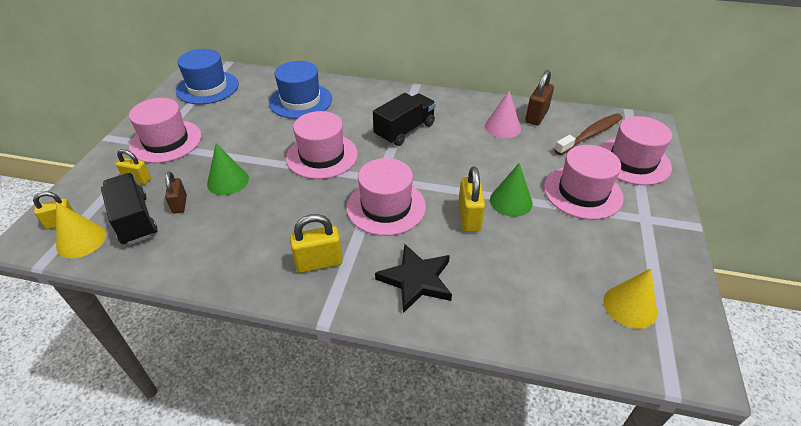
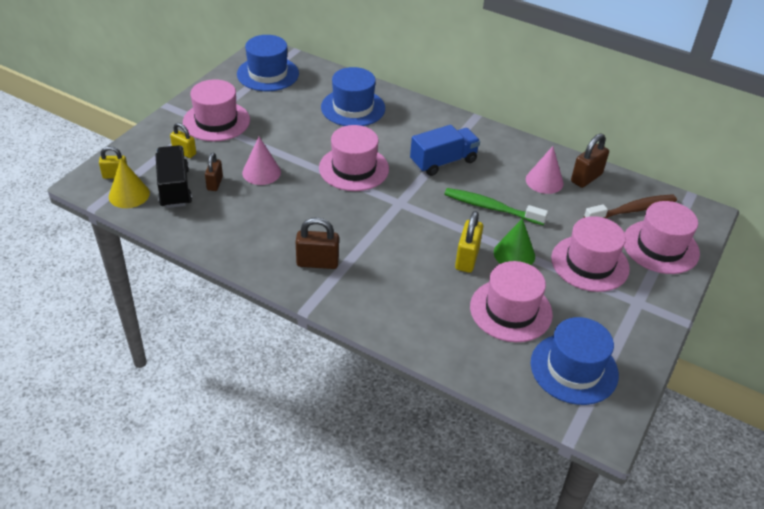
camera: 15 degrees right, 0 degrees up
green cone [207,143,249,195] -> pink cone [242,137,281,185]
yellow padlock [290,214,343,273] -> brown padlock [296,217,339,269]
pink hat [346,158,426,236] -> pink hat moved to [470,261,553,342]
black truck [373,93,436,146] -> blue truck [410,125,480,176]
black star [375,244,452,313] -> none
yellow cone [604,268,657,329] -> blue hat [531,317,619,405]
none -> green toothbrush [444,188,548,225]

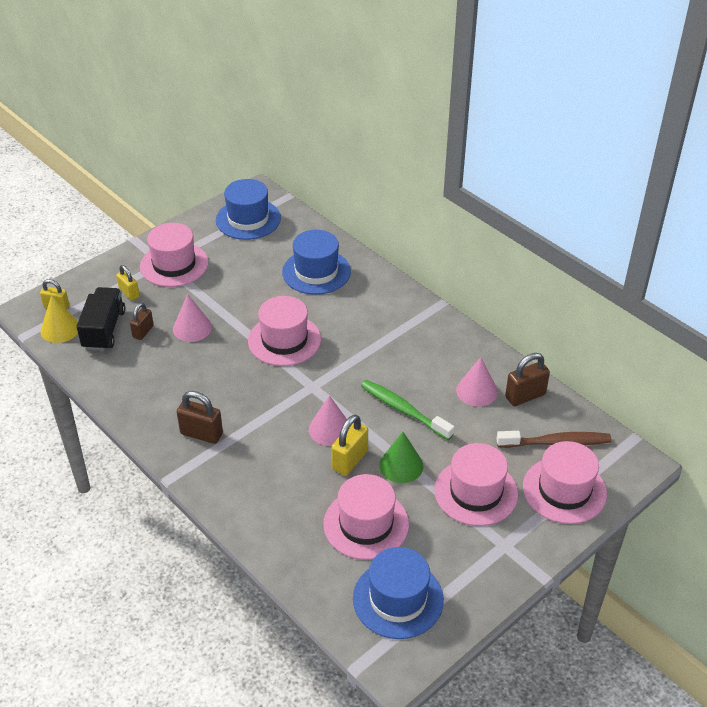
camera: 20 degrees right, 0 degrees up
blue truck [410,125,480,176] -> none
none -> pink cone [309,395,347,446]

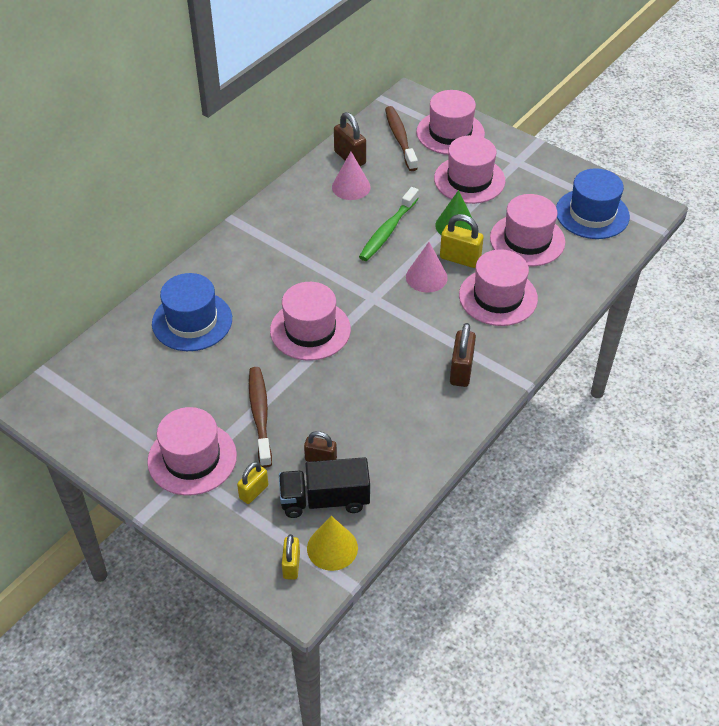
camera: 100 degrees left, 5 degrees up
pink cone [173,294,212,342] -> none
blue hat [216,179,281,240] -> none
none -> brown toothbrush [249,367,272,468]
none -> pink hat [459,249,538,326]

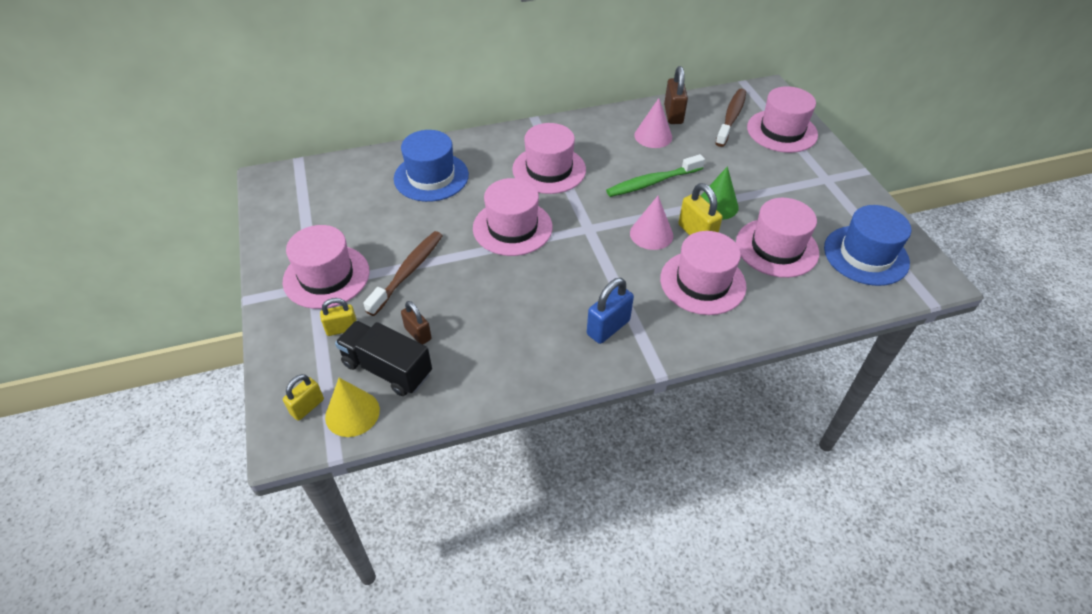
camera: 35 degrees right, 0 degrees up
pink hat [434,135,505,204] -> pink hat moved to [512,123,586,194]
brown padlock [450,323,476,387] -> blue padlock [587,278,634,344]

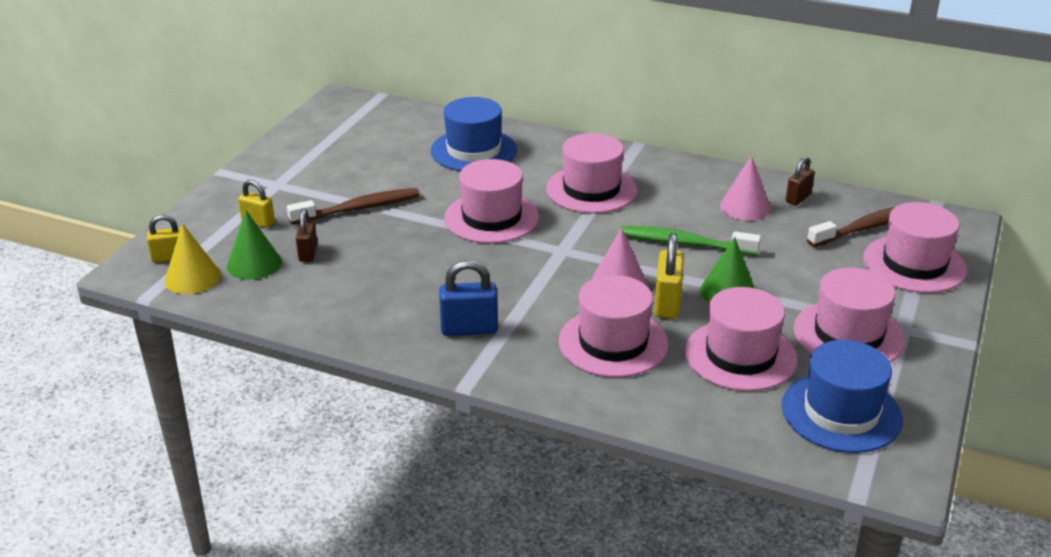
camera: 40 degrees right, 15 degrees down
pink hat [283,225,370,309] -> pink hat moved to [793,268,905,363]
black truck [335,321,432,396] -> green cone [227,210,282,280]
brown padlock [664,66,688,124] -> brown padlock [786,156,815,206], size x0.67

